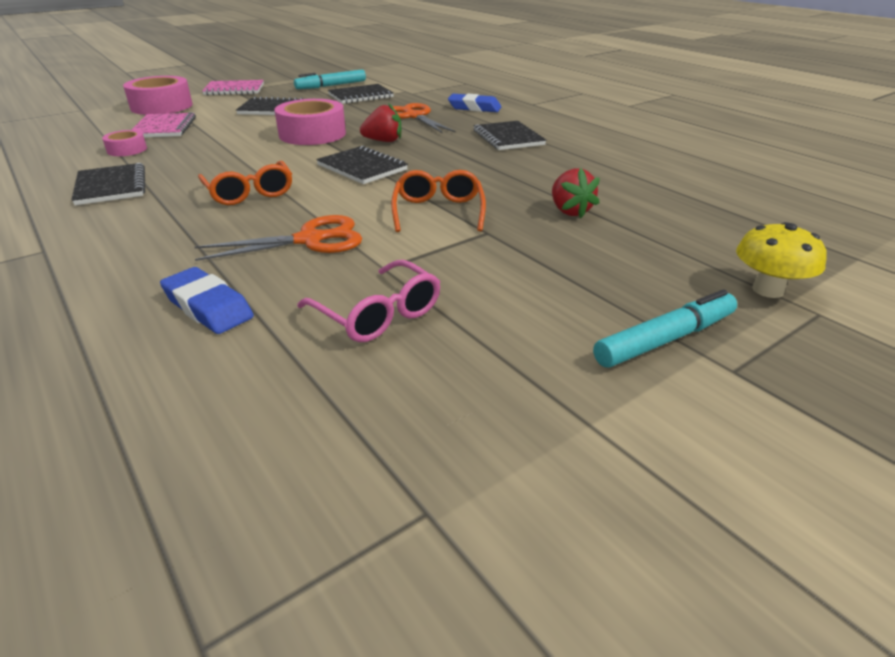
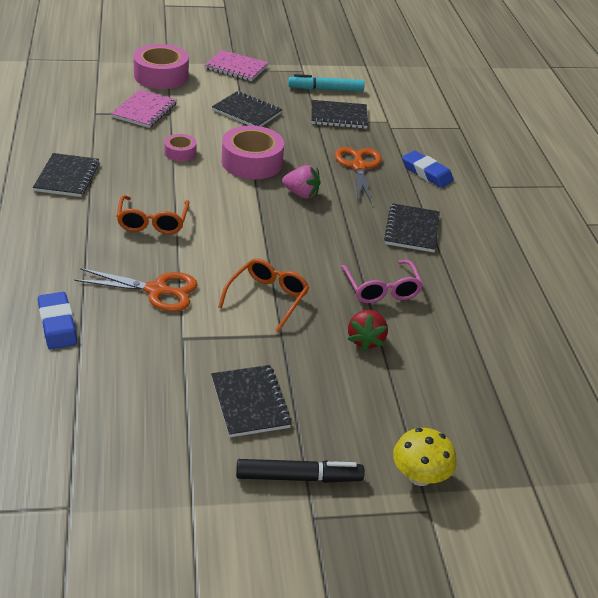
camera: 25 degrees right, 5 degrees up
pink tape [102,130,147,156] -> pink tape moved to [164,134,197,162]
pink glasses [297,260,440,342] -> pink glasses moved to [341,260,423,303]
black notebook [316,146,408,184] -> black notebook moved to [211,365,292,437]
red strawberry [360,103,401,142] -> pink strawberry [282,165,321,199]
turquoise marker [593,289,737,367] -> black marker [236,459,365,483]

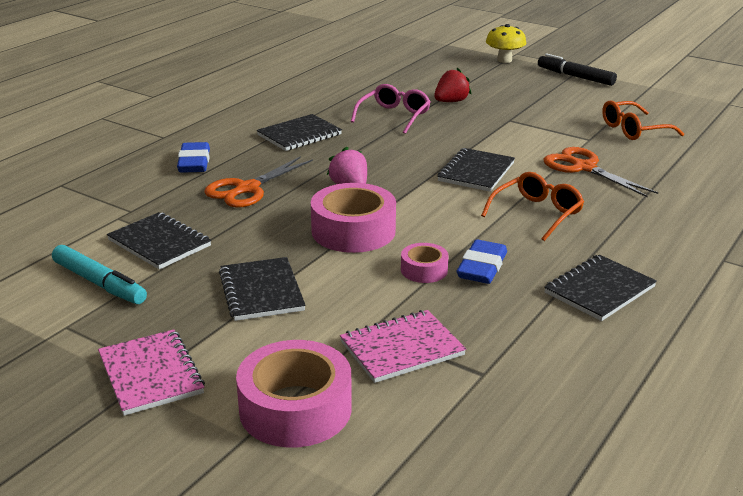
camera: 135 degrees left, 10 degrees down
blue eraser [38,292,77,350] -> blue eraser moved to [457,239,507,284]
black notebook [211,365,292,437] -> black notebook moved to [437,148,515,192]
orange glasses [218,259,309,332] -> orange glasses moved to [602,100,684,140]

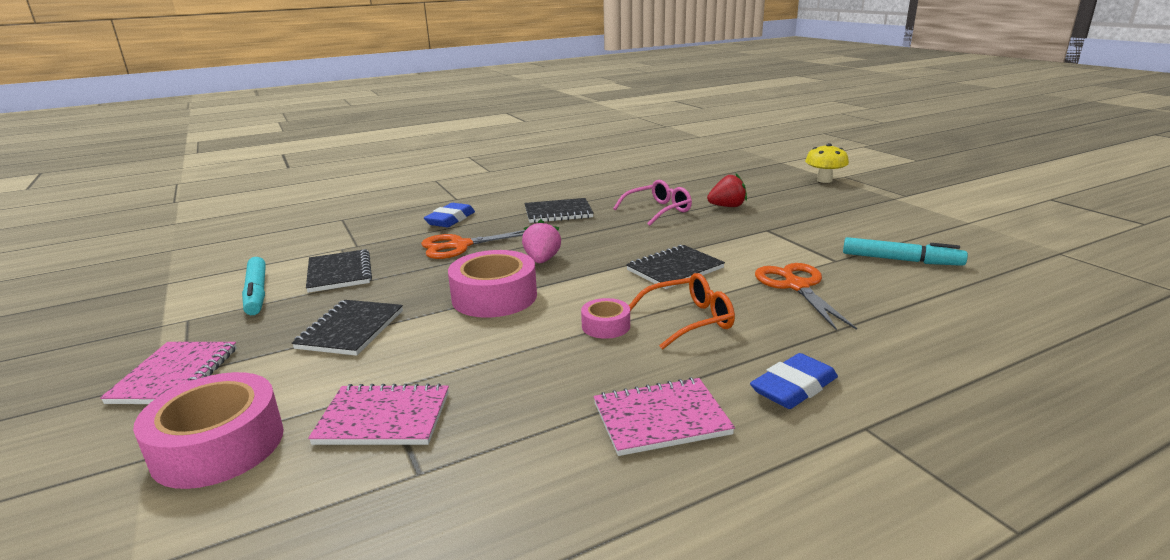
camera: 30 degrees right, 5 degrees down
pink tape [401,243,449,283] -> pink tape moved to [581,298,630,339]
blue eraser [457,239,507,284] -> blue eraser moved to [750,353,838,409]
black marker [538,53,617,86] -> none
black notebook [544,255,657,321] -> pink notebook [594,377,735,456]
orange glasses [602,100,684,140] -> turquoise marker [843,237,968,266]

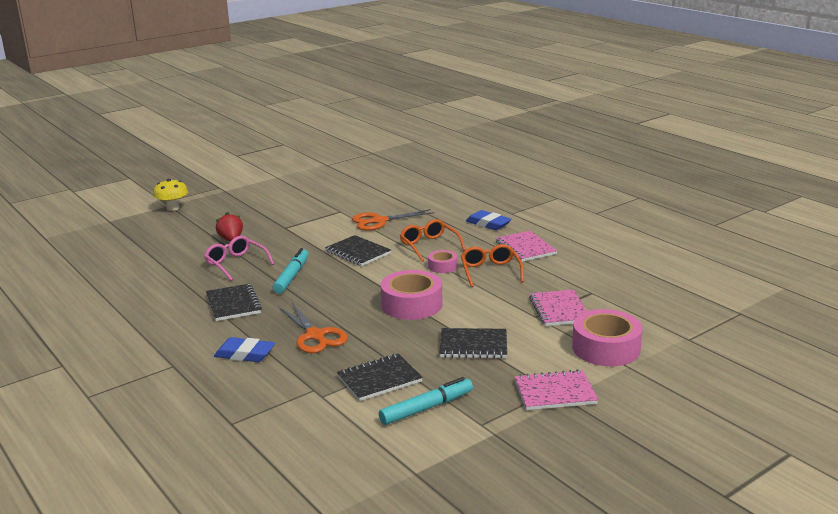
camera: 100 degrees left, 0 degrees up
pink strawberry [522,219,561,263] -> none
turquoise marker [843,237,968,266] -> turquoise marker moved to [272,248,309,294]
none -> orange glasses [461,244,524,287]

